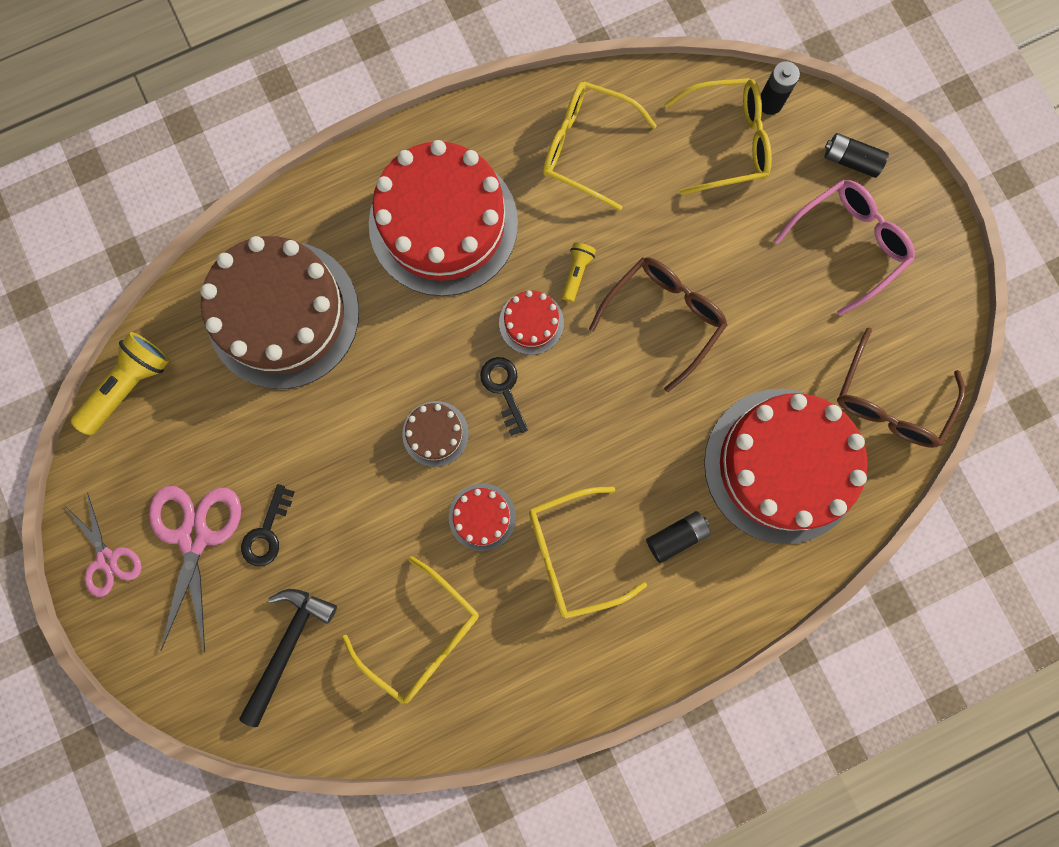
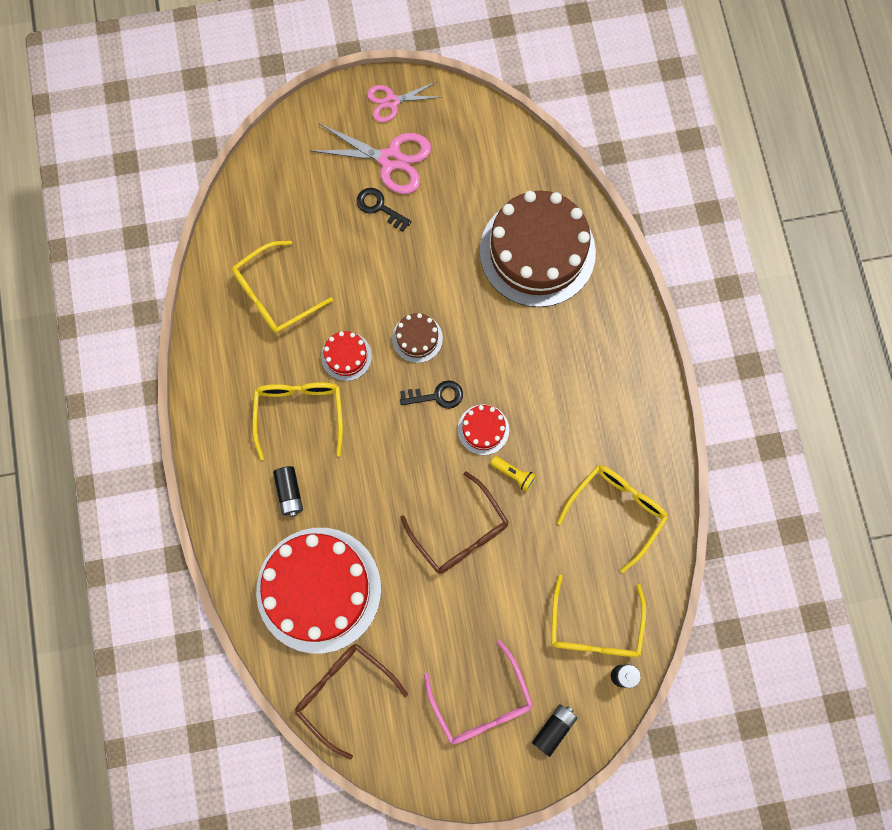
camera: 105 degrees right, 5 degrees down
yellow flashlight [71,332,170,435] -> none
black hammer [239,589,337,727] -> none
red cake [369,140,518,296] -> none

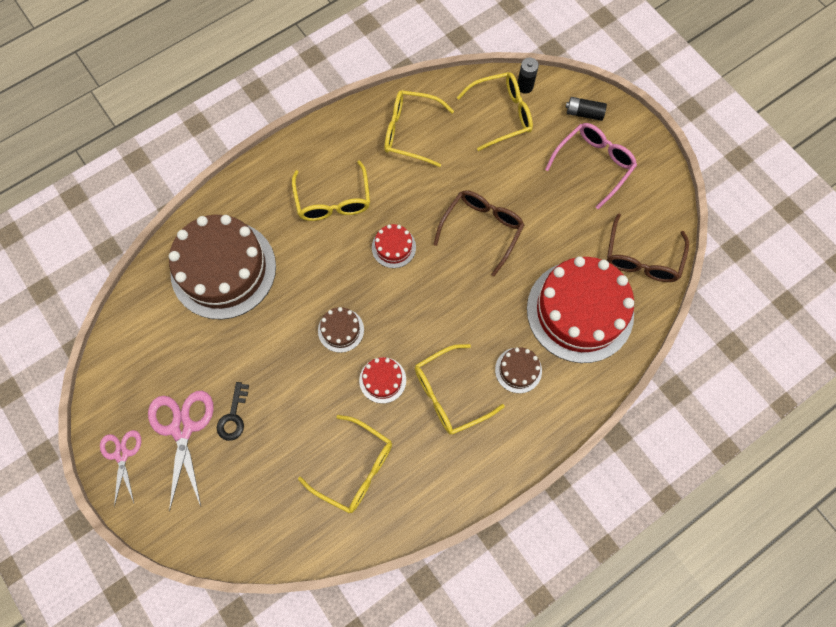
camera: 115 degrees left, 5 degrees down
black battery [273,466,303,517] -> brown cake [495,347,542,393]
pink scissors [367,82,442,122] -> pink scissors turned 150 degrees counterclockwise [100,430,141,507]
black key [400,380,463,409] -> none
yellow flashlight [491,456,537,492] -> none
none -> yellow glasses [292,160,370,221]

